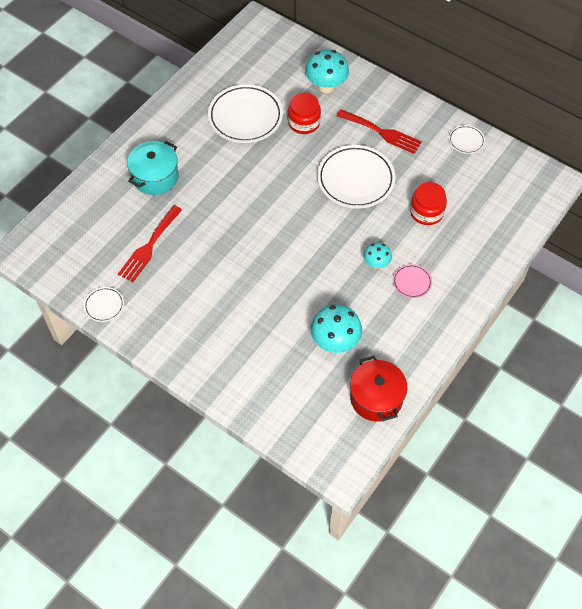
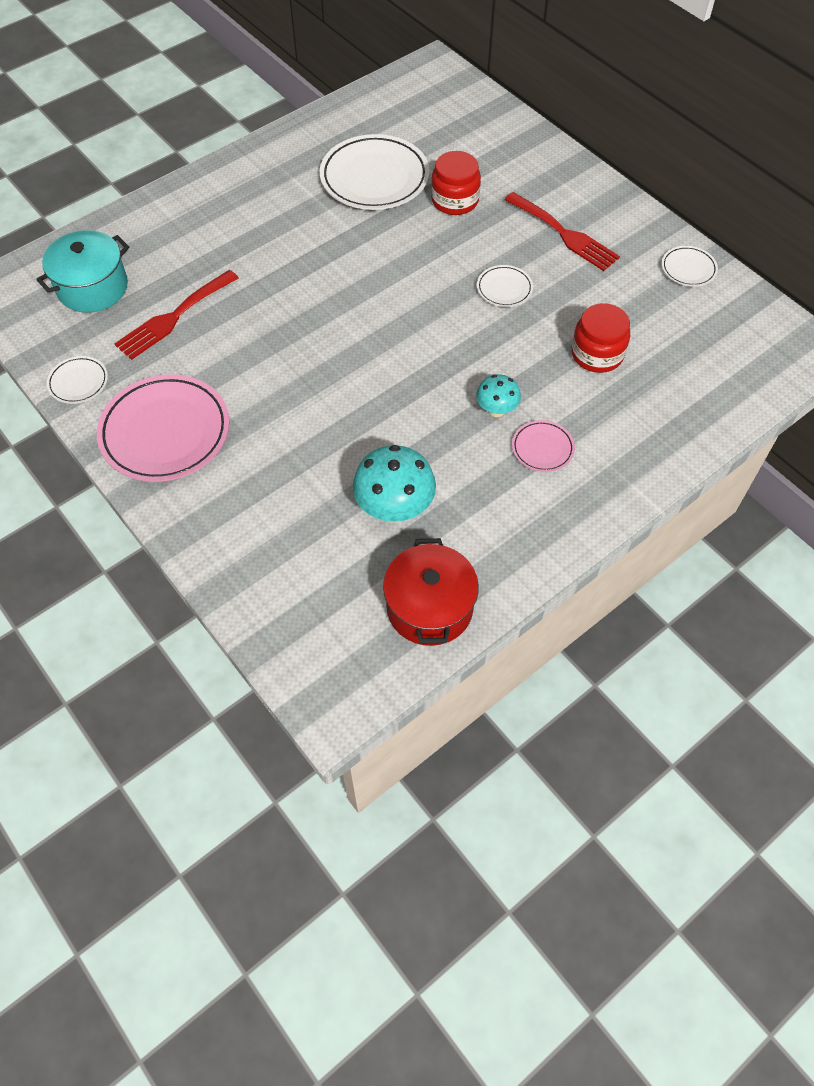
camera: 15 degrees right, 0 degrees up
turquoise pot [127,141,179,195] -> turquoise pot moved to [36,230,129,313]
turquoise mushroom [305,49,349,93] -> none
white plate [317,145,395,209] -> white plate [477,265,533,307], size x0.48
none -> pink plate [97,374,230,482]

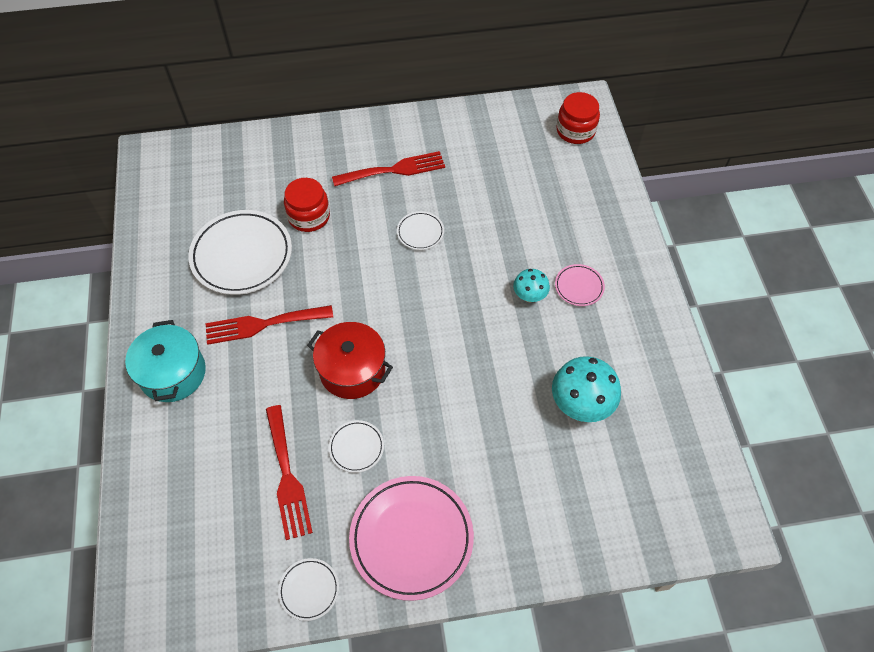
camera: 60 degrees left, 0 degrees up
turquoise pot [36,230,129,313] -> turquoise pot moved to [125,320,206,402]
red pot [383,538,479,646] -> red pot moved to [307,322,393,399]
red jar [571,303,630,373] -> red jar moved to [556,92,600,144]
white plate [662,246,718,287] -> white plate moved to [329,420,384,473]
none -> red fork [206,305,333,345]

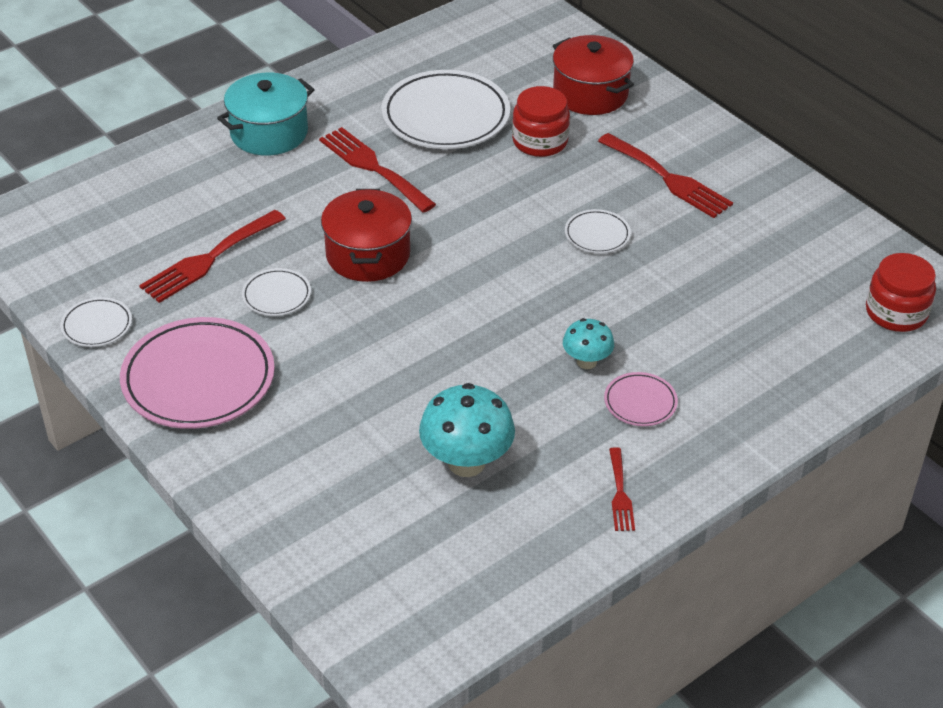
camera: 60 degrees right, 15 degrees down
none -> red pot [553,35,634,115]
none -> red fork [609,447,635,531]

